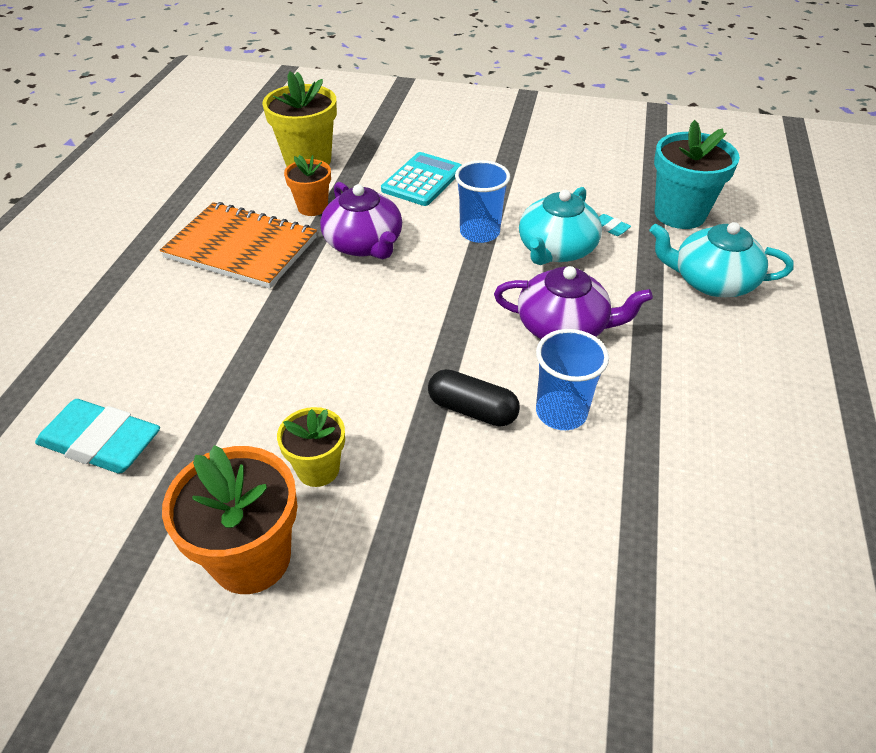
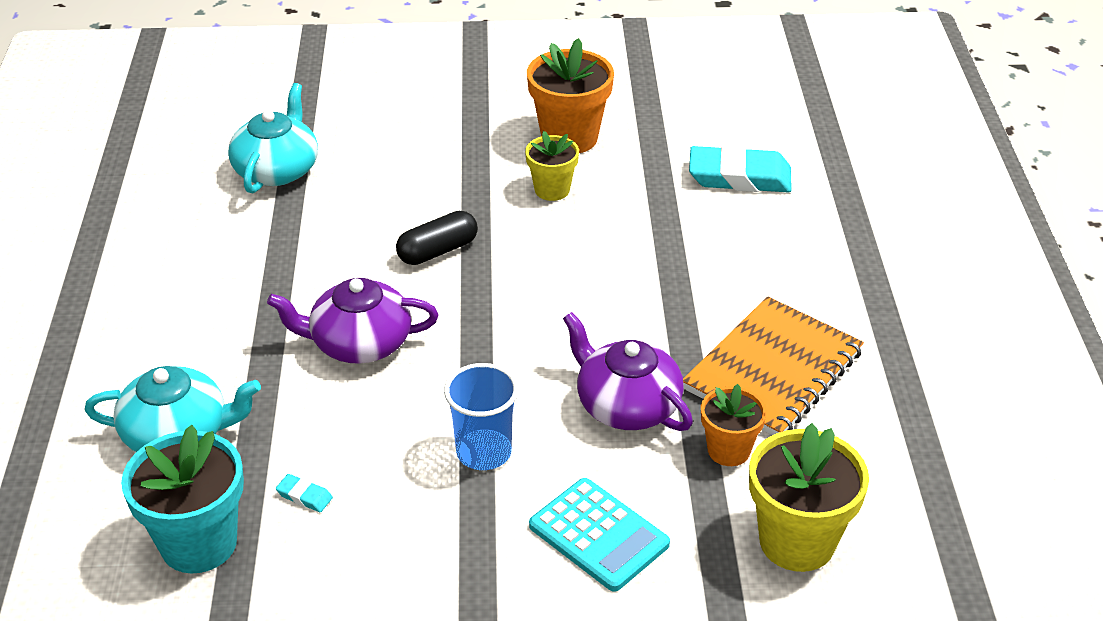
camera: 165 degrees right, 5 degrees down
orange notebook [160,202,317,289] -> orange notebook turned 60 degrees counterclockwise [683,296,864,435]
turquoise calculator [381,152,462,206] -> turquoise calculator turned 60 degrees counterclockwise [529,478,670,592]
black capsule [428,369,520,427] -> black capsule turned 45 degrees counterclockwise [396,211,478,265]
turquoise teapot [519,187,602,265] -> turquoise teapot moved to [228,83,318,193]
blue cup [536,329,609,430] -> none

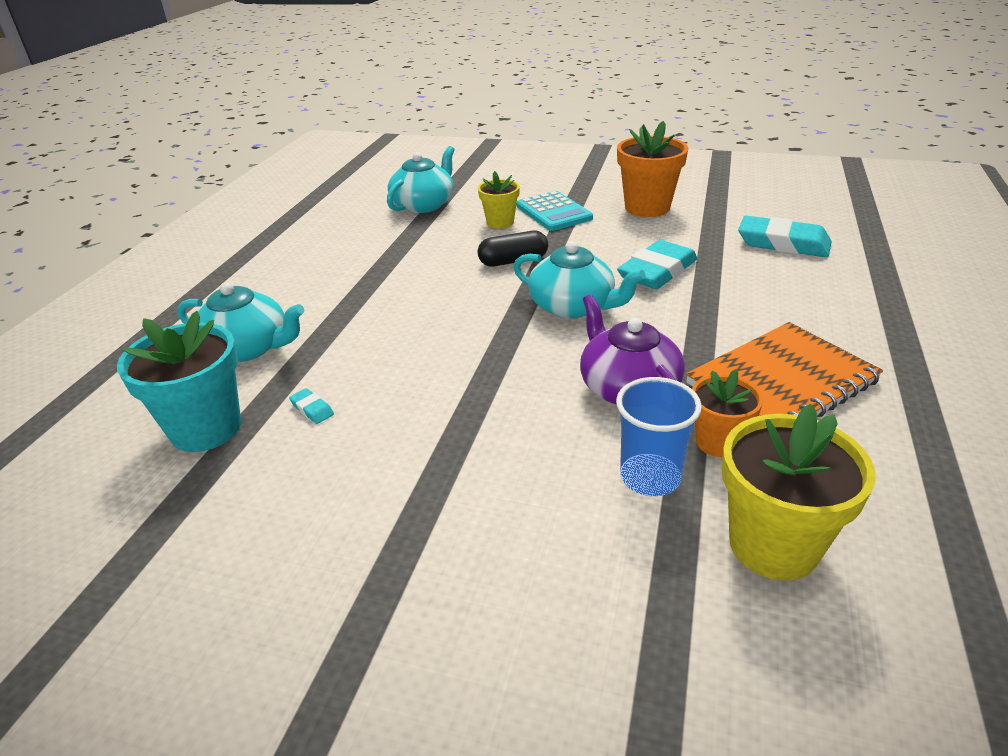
camera: 20 degrees right, 5 degrees down
purple teapot [267,278,438,364] -> none
blue cup [444,363,518,470] -> blue cup moved to [616,377,702,496]
yellow flower pot [525,131,579,201] -> yellow flower pot moved to [478,171,520,229]
turquoise calculator [529,478,670,592] -> turquoise calculator moved to [516,191,593,231]
none -> turquoise teapot [513,241,645,318]
none -> turquoise eraser [617,240,697,289]

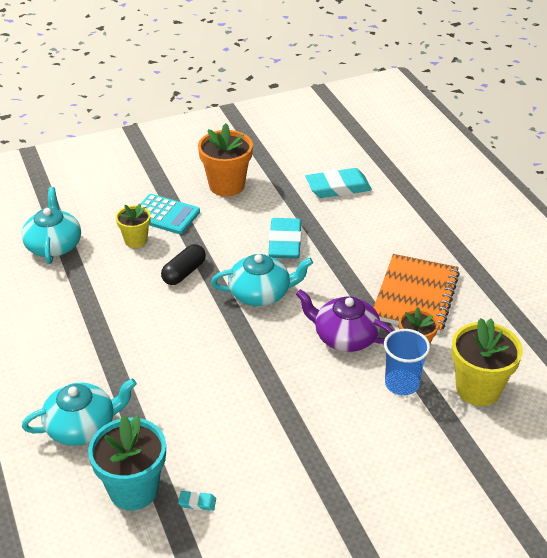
camera: 40 degrees left, 5 degrees up
turquoise eraser [289,388,334,424] -> turquoise eraser moved to [178,491,216,511]

